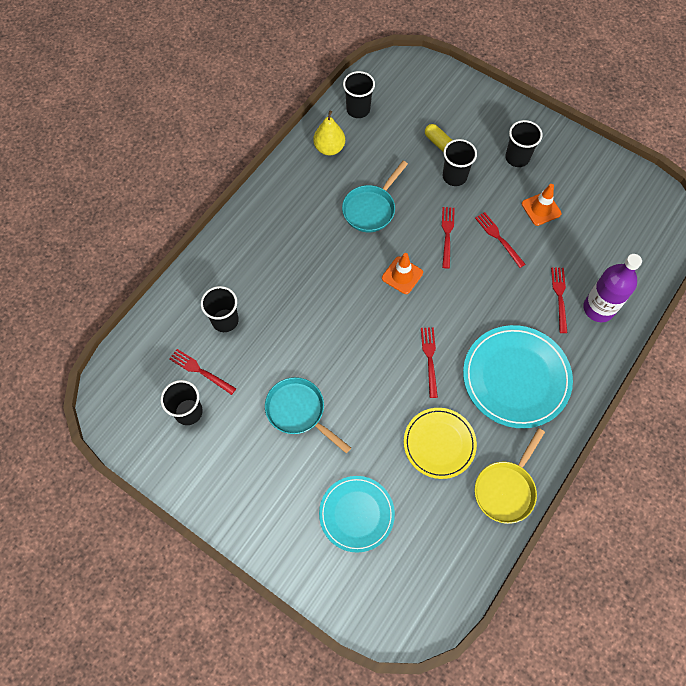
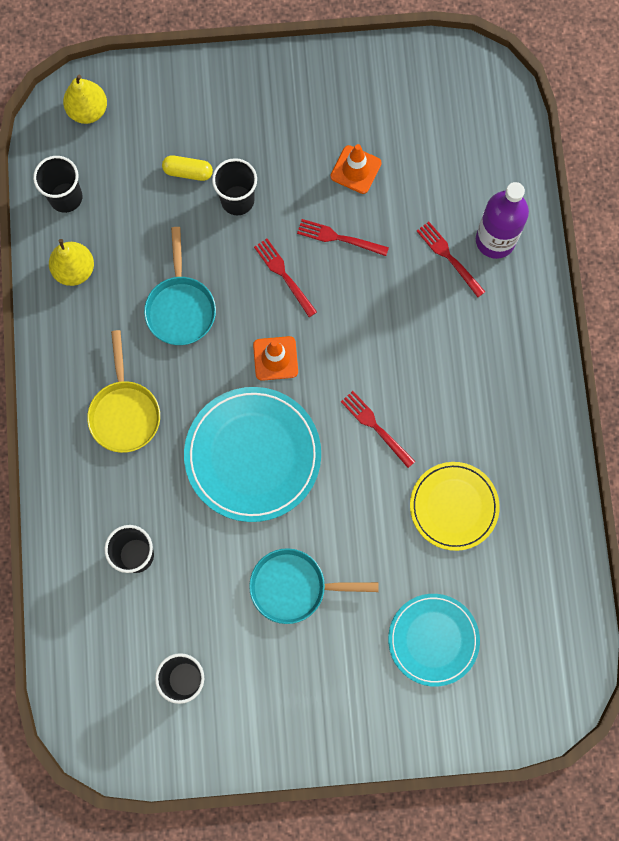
camera: 40 degrees left, 10 degrees up
red fork [169,349,236,395] -> none
turquoise plate [463,325,573,428] -> turquoise plate moved to [184,387,321,522]
yellow pan [475,428,545,524] -> yellow pan moved to [87,330,160,453]
black cup [505,120,543,167] -> none
none -> yellow pear [63,75,107,124]

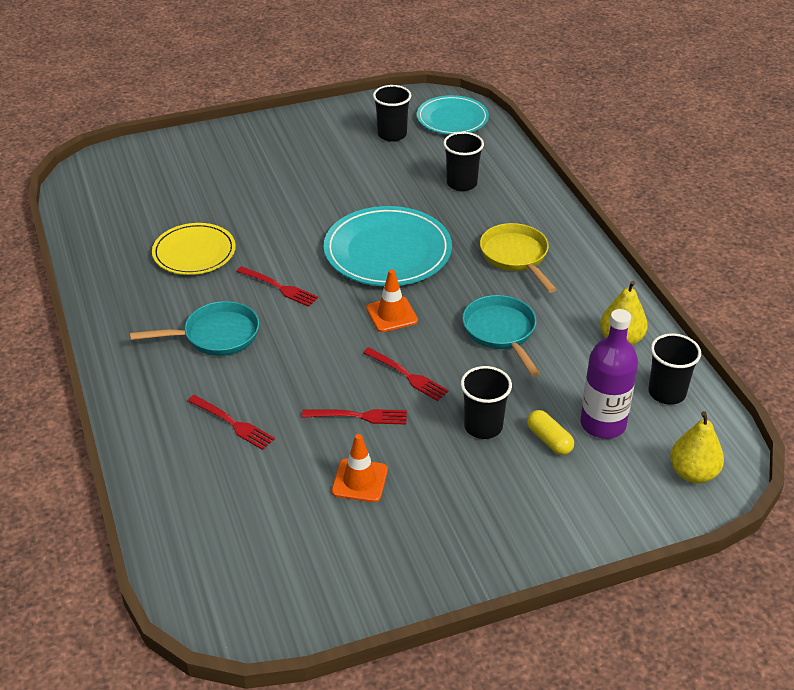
camera: 165 degrees right, 35 degrees down
yellow capsule [162,155,213,181] -> yellow capsule turned 60 degrees clockwise [527,410,574,455]
turquoise pan [249,548,379,624] -> turquoise pan moved to [130,301,259,356]
turquoise plate [388,594,480,687] -> turquoise plate moved to [417,95,489,135]
purple bottle [476,182,529,259] -> purple bottle moved to [580,309,638,439]

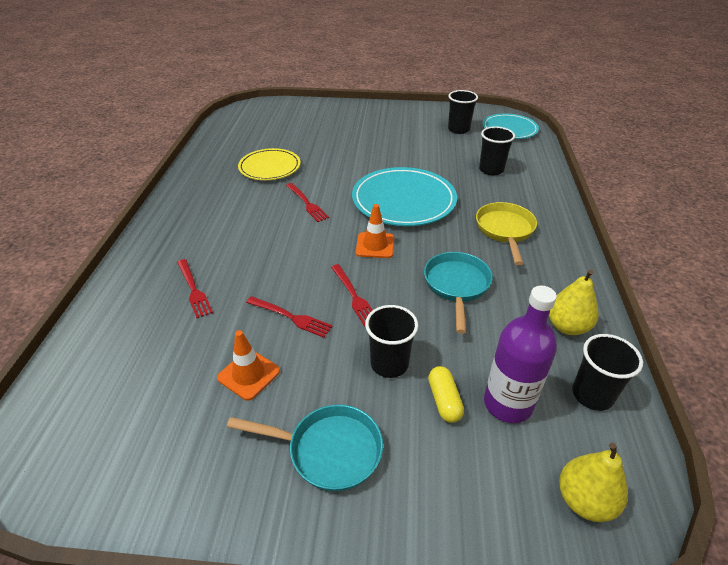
camera: 25 degrees right, 0 degrees up
turquoise pan [130,301,259,356] -> turquoise pan moved to [227,405,383,492]

